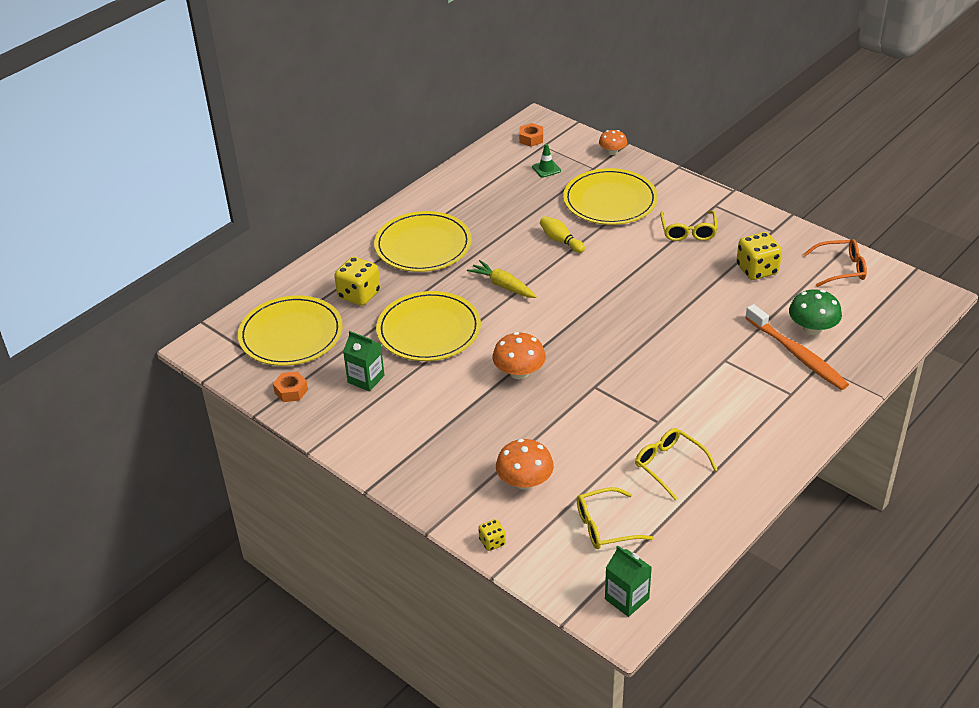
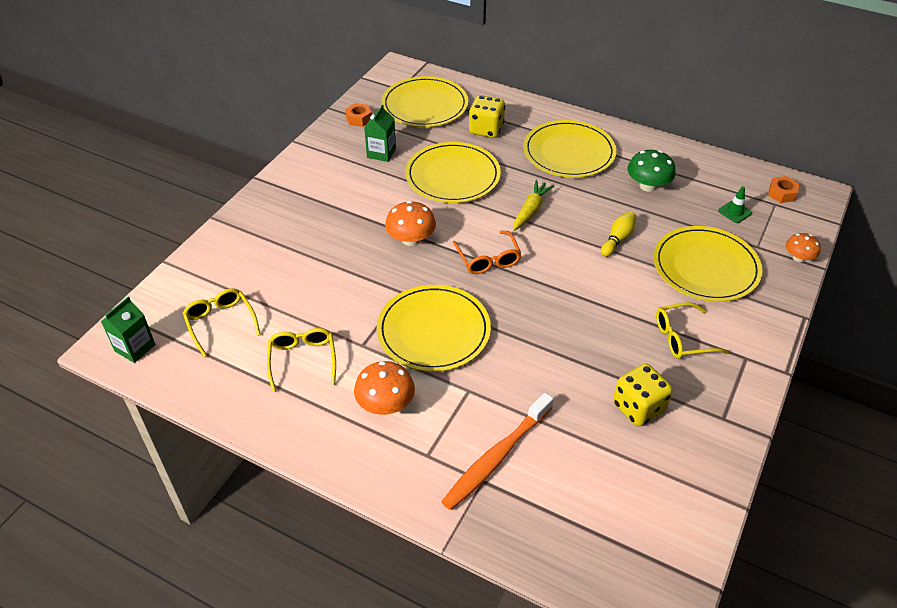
camera: 75 degrees right, 5 degrees up
yellow dice [478,519,506,551] -> none
orange mushroom [496,439,554,490] -> orange mushroom moved to [354,361,415,415]
yellow glasses [635,428,717,501] -> yellow glasses turned 45 degrees counterclockwise [267,328,336,392]
green mushroom [789,289,842,335] -> green mushroom moved to [628,150,676,192]
orange glasses [804,239,867,287] -> orange glasses moved to [453,231,522,274]
none -> yellow plate [377,285,491,372]

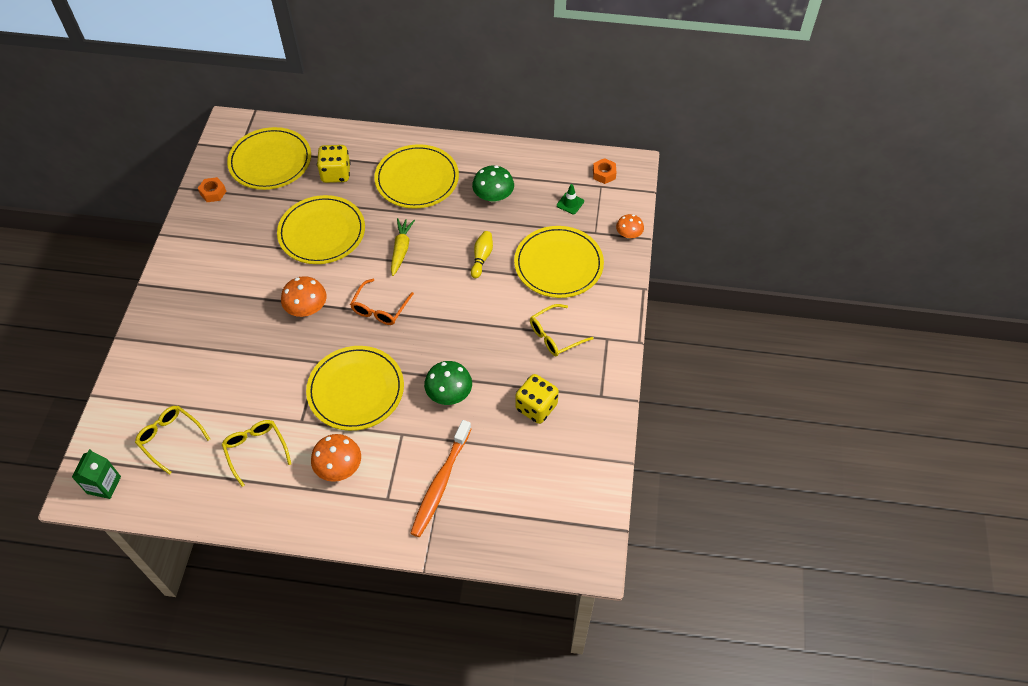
camera: 20 degrees left, 10 degrees up
green carton [364,105,396,162] -> none
orange glasses [453,231,522,274] -> orange glasses turned 60 degrees clockwise [350,279,414,325]
none -> green mushroom [424,361,472,405]

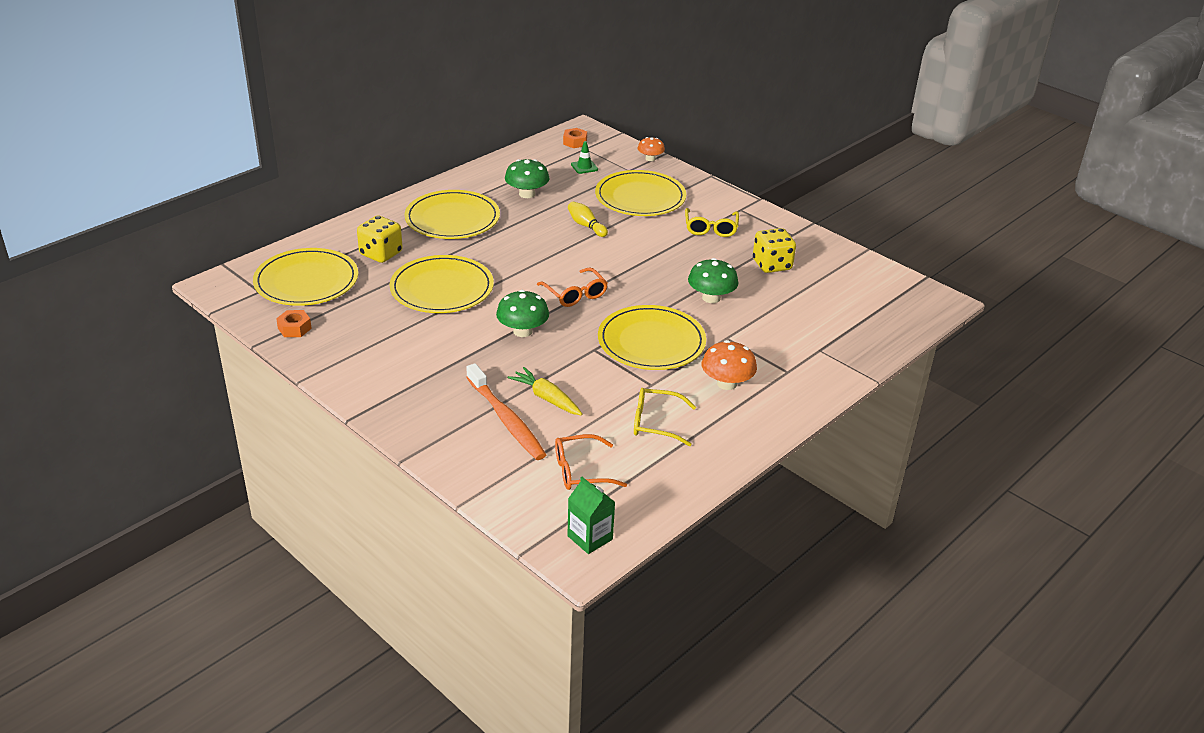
camera: 55 degrees left, 20 degrees down
yellow glasses [135,406,210,475] -> orange glasses [555,434,627,490]
orange mushroom [281,276,327,317] -> green mushroom [496,290,549,337]
yellow carrot [391,218,415,276] -> yellow carrot moved to [508,367,582,416]
orange toothbrush [410,420,472,537] -> orange toothbrush moved to [466,363,546,460]

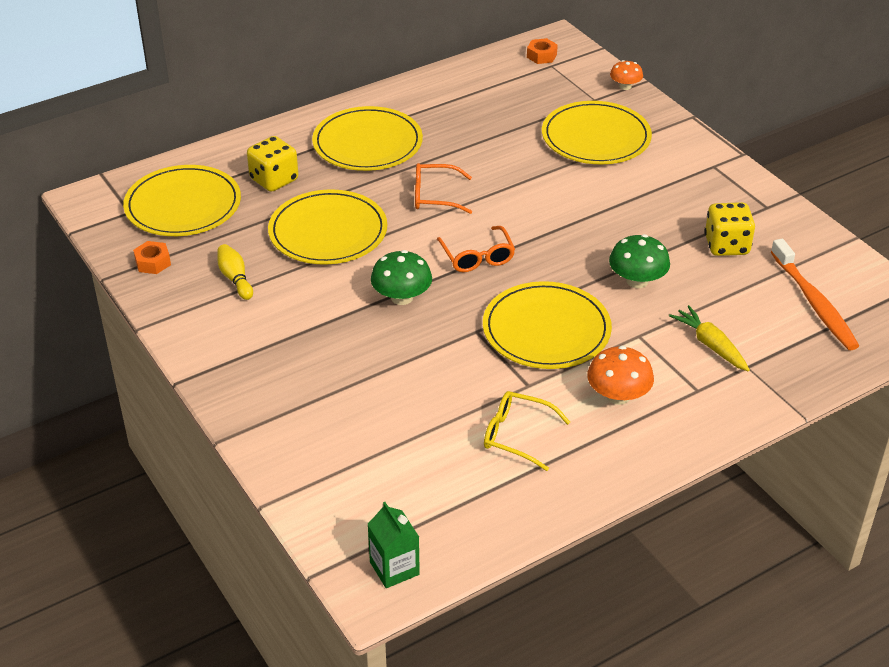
camera: 15 degrees right, 5 degrees up
orange toothbrush [466,363,546,460] -> orange toothbrush moved to [771,239,859,350]
green mushroom [505,159,549,198] -> none
yellow carrot [508,367,582,416] -> yellow carrot moved to [669,305,750,372]
orange glasses [555,434,627,490] -> orange glasses moved to [415,163,472,214]
yellow bowling pin [568,202,608,237] -> yellow bowling pin moved to [217,244,253,300]
green traffic cone [571,141,598,174] -> none
yellow glasses [685,208,739,237] -> none

